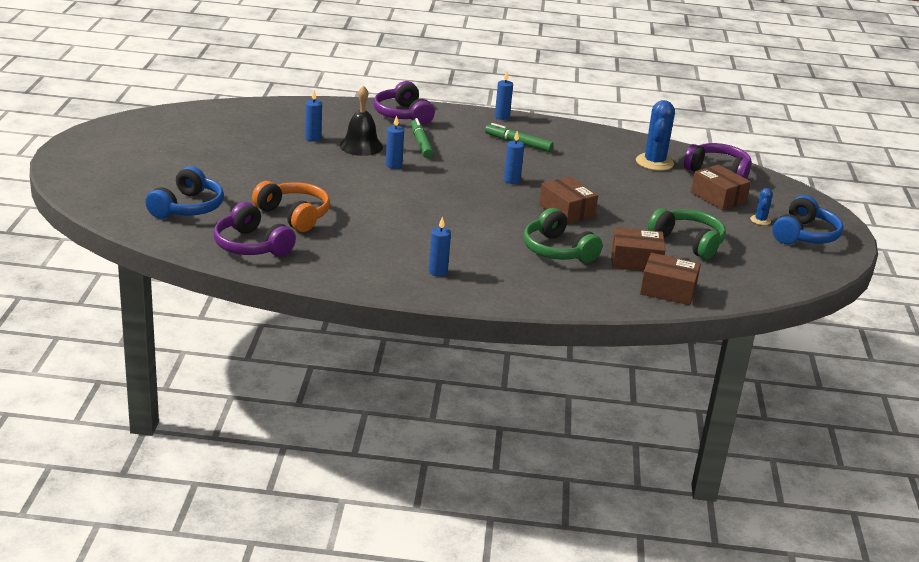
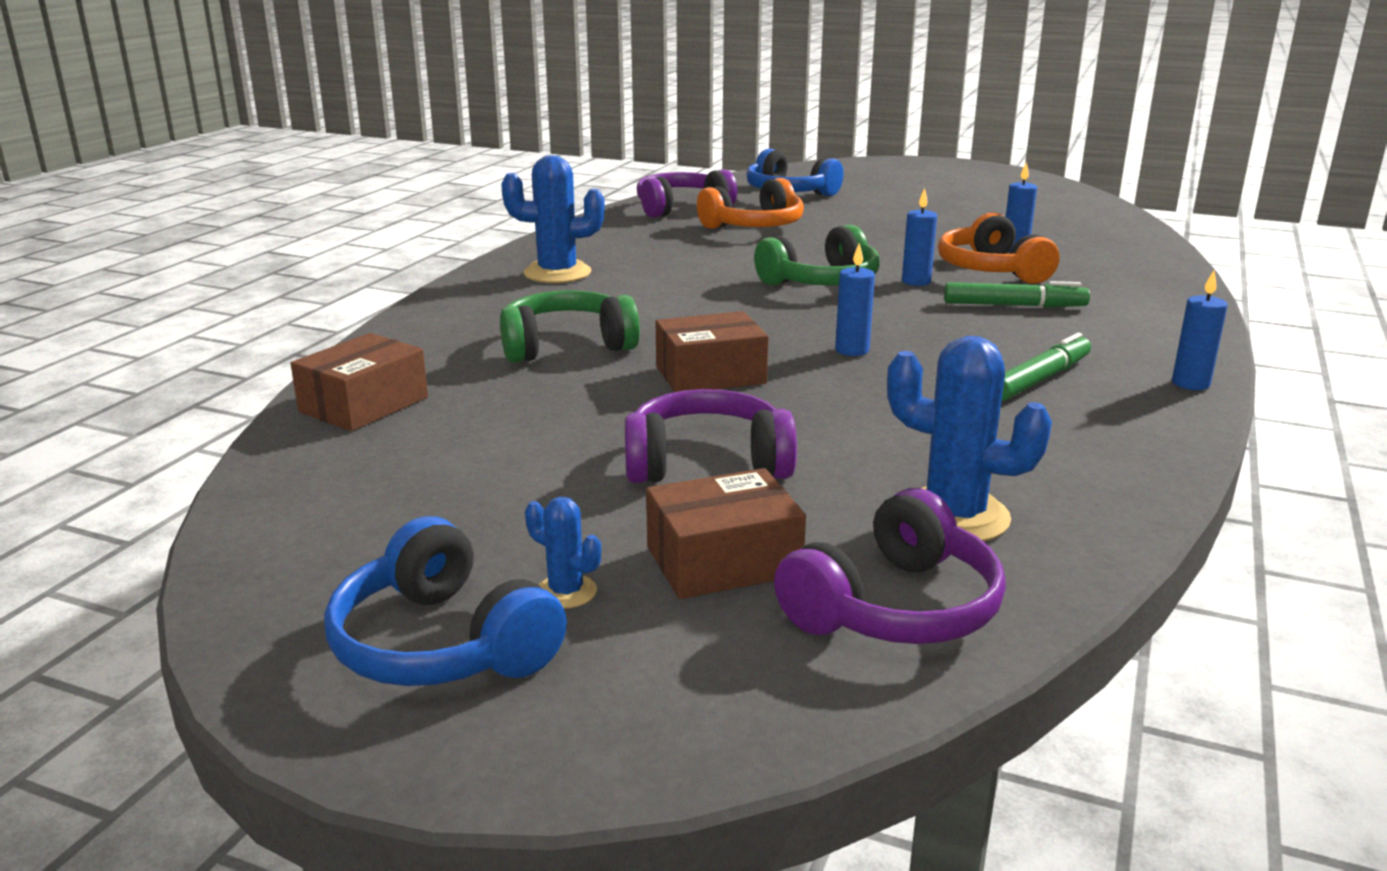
camera: 110 degrees right, 5 degrees down
black bell [340,86,383,156] -> orange headphones [938,212,1060,284]
purple headphones [373,81,435,125] -> purple headphones moved to [625,389,797,483]
blue candle [429,216,451,277] -> blue cactus [501,155,605,283]
brown box [611,227,665,271] -> none
green headphones [648,208,726,259] -> green headphones moved to [754,224,880,285]

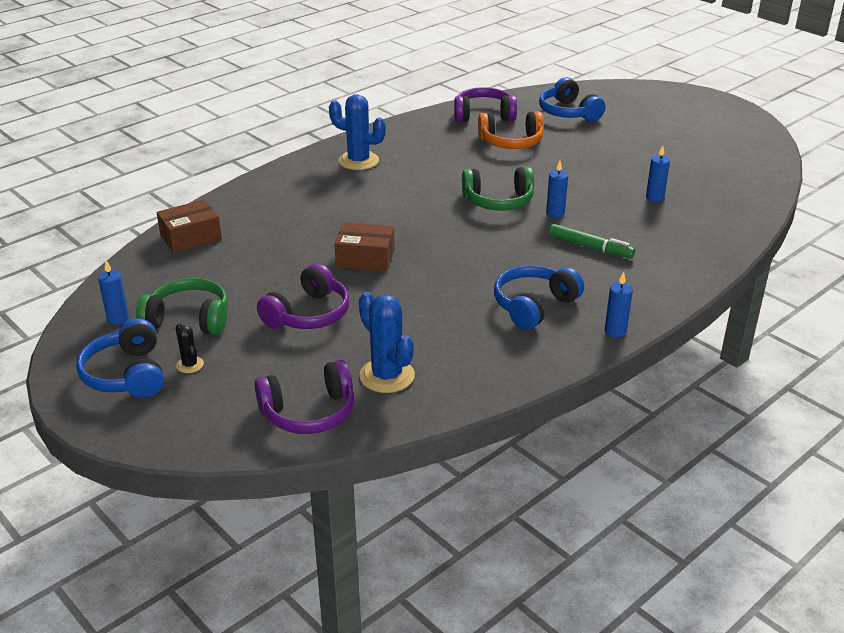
camera: 25 degrees right, 10 degrees up
green headphones [500,290,640,363] -> green headphones moved to [136,278,228,335]
blue cactus [525,497,601,609] -> black cactus [175,323,204,373]
purple headphones [625,389,797,483] -> purple headphones turned 105 degrees clockwise [257,263,349,329]
brown box [646,468,806,599] -> none
blue candle [835,243,875,356] -> blue candle moved to [98,260,129,325]
orange headphones [938,212,1060,284] -> none
green marker [1002,333,1091,401] -> blue headphones [494,265,584,330]

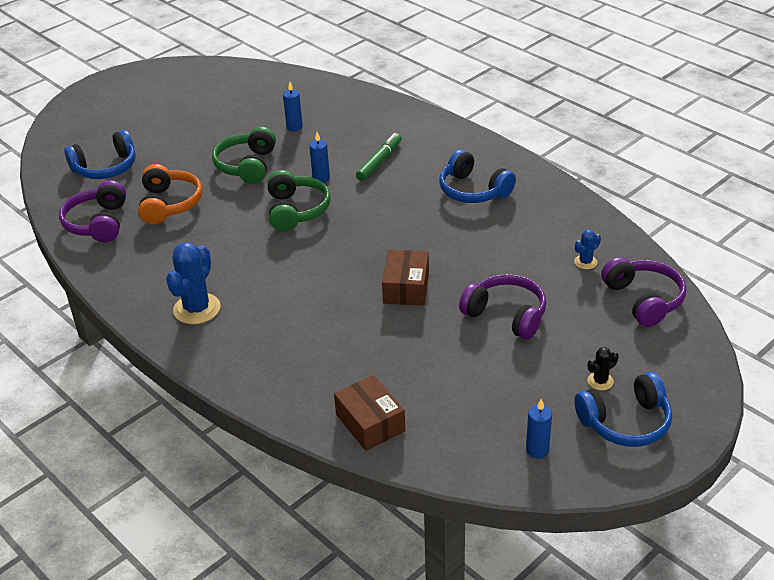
camera: 90 degrees left, 5 degrees up
green headphones [136,278,228,335] -> green headphones moved to [212,127,276,184]
blue cactus [359,292,415,393] -> blue cactus [574,230,601,269], size x0.50
blue candle [605,272,633,337] -> none

